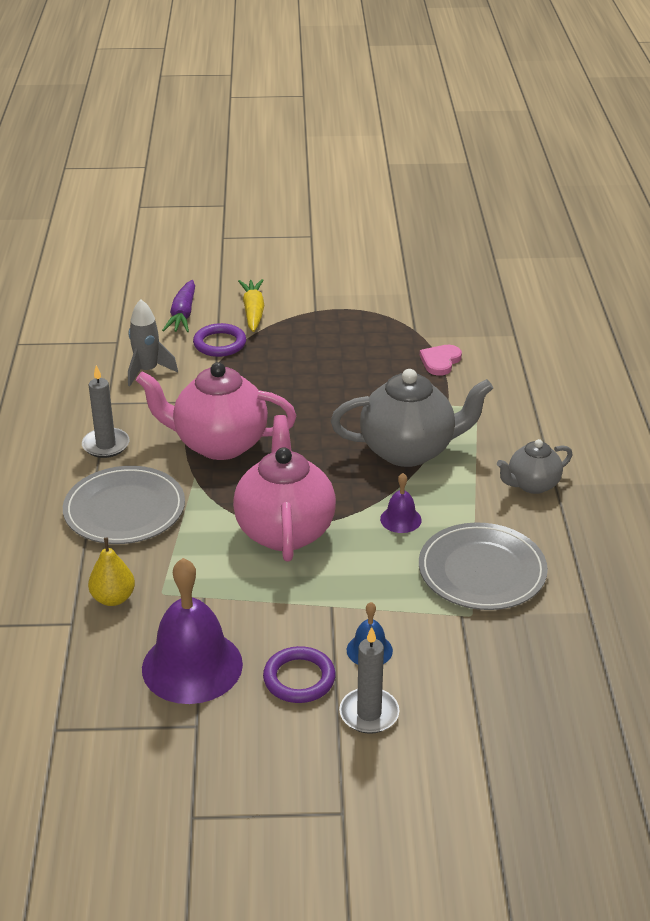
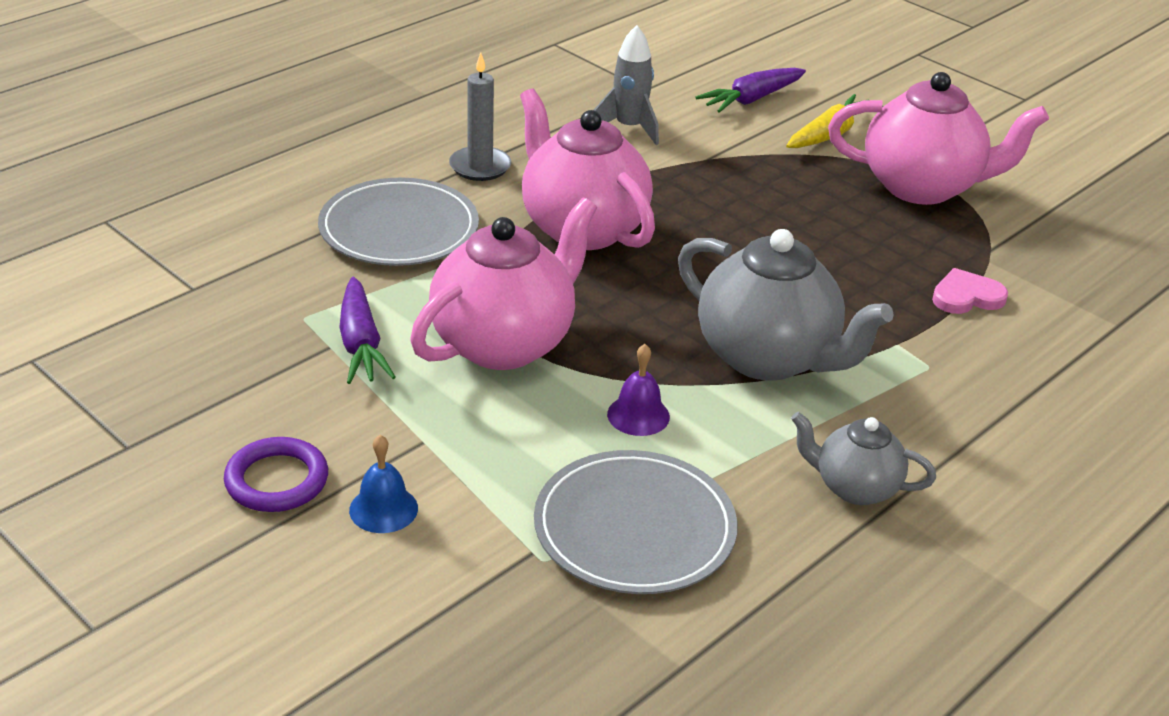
camera: 45 degrees right, 0 degrees up
yellow pear [88,538,135,606] -> none
purple bell [142,558,243,704] -> none
purple ring [193,323,246,357] -> none
grey candle [339,627,399,734] -> none
none -> purple carrot [339,277,395,384]
none -> pink teapot [828,72,1049,205]

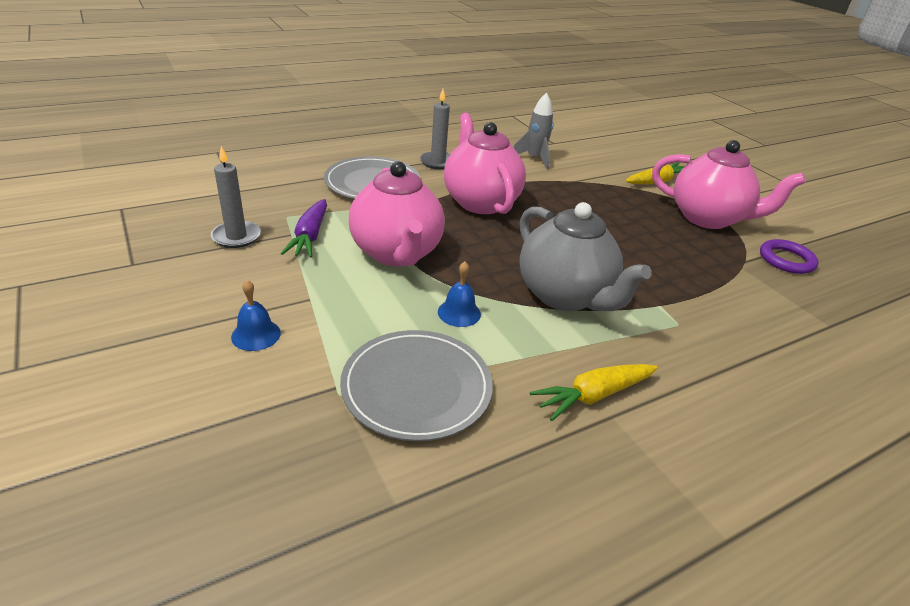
camera: 15 degrees right, 0 degrees up
purple ring [224,437,328,512] -> purple ring moved to [760,239,819,274]
pink teapot [410,198,597,370] -> pink teapot turned 105 degrees clockwise [349,161,445,266]
purple bell [607,344,670,436] -> blue bell [438,261,481,327]
purple carrot [695,68,806,113] -> none
grey teapot [791,412,936,505] -> yellow carrot [530,364,658,421]
pink heart [932,268,1008,314] -> none
none -> grey candle [211,146,261,248]

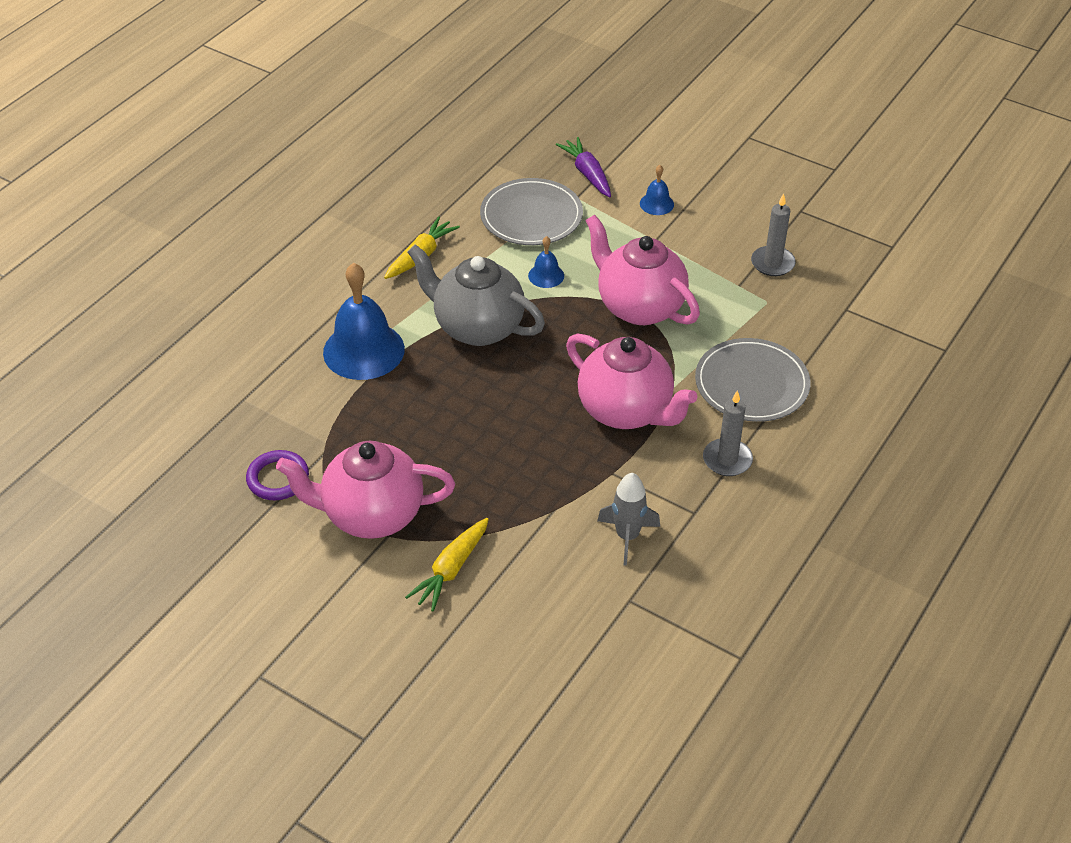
camera: 155 degrees right, 10 degrees up
purple carrot [281,199,327,258] -> purple carrot moved to [556,137,611,197]
none -> blue bell [323,263,405,380]

